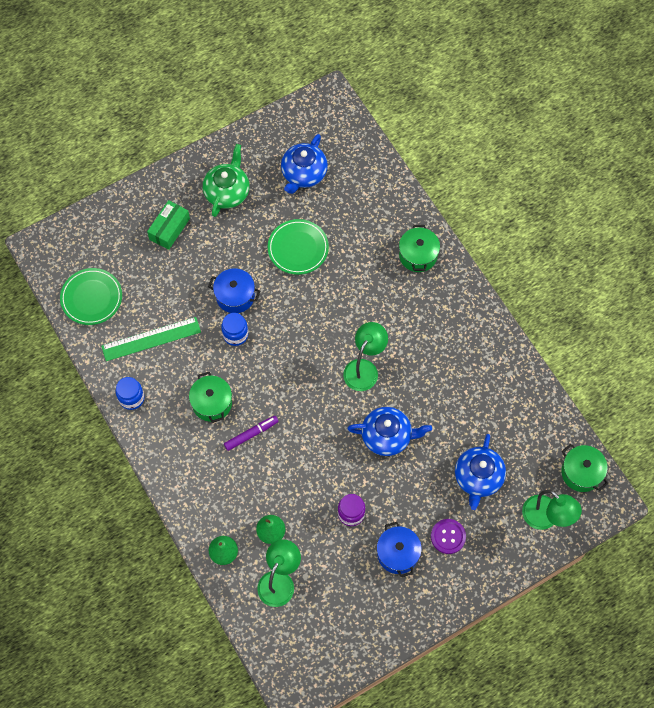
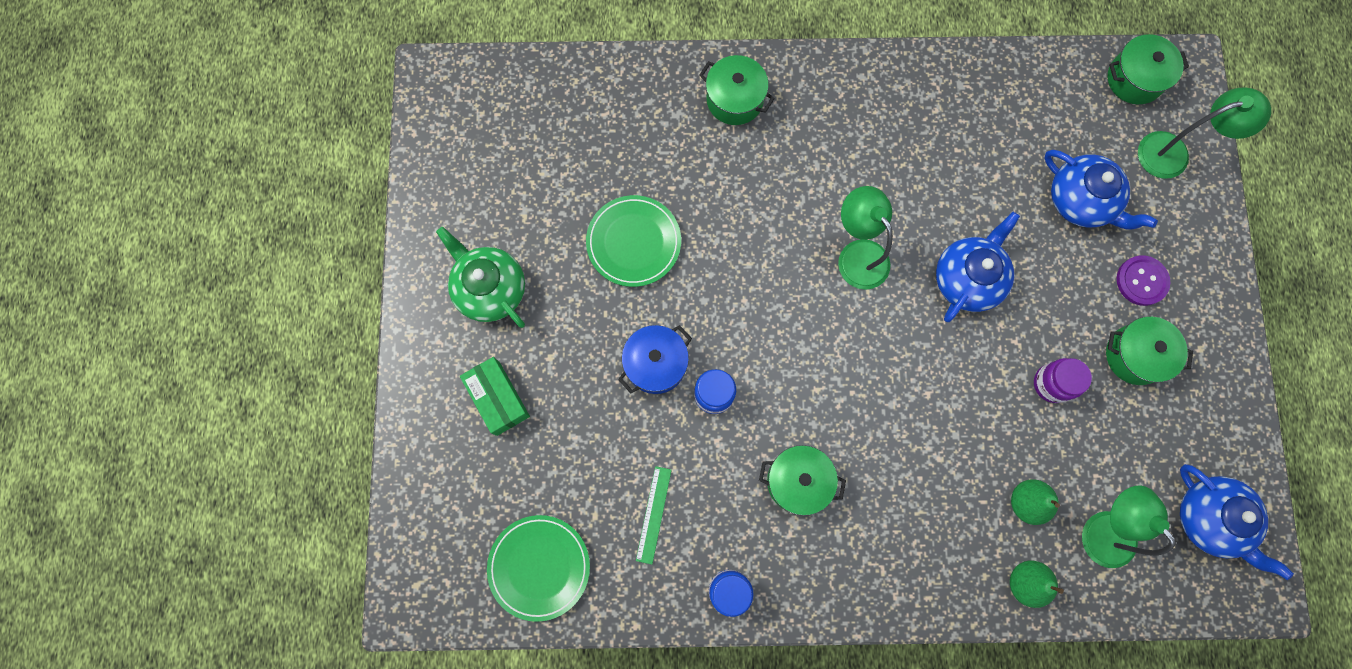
camera: 60 degrees left, 10 degrees up
green ruler [101,317,201,361] -> green ruler [636,466,672,564], size x0.60
purple marker [224,416,279,451] -> none
blue teapot [281,134,328,194] -> blue teapot moved to [1180,464,1294,580]
blue pot [377,522,422,577] -> green pot [1106,317,1193,385]

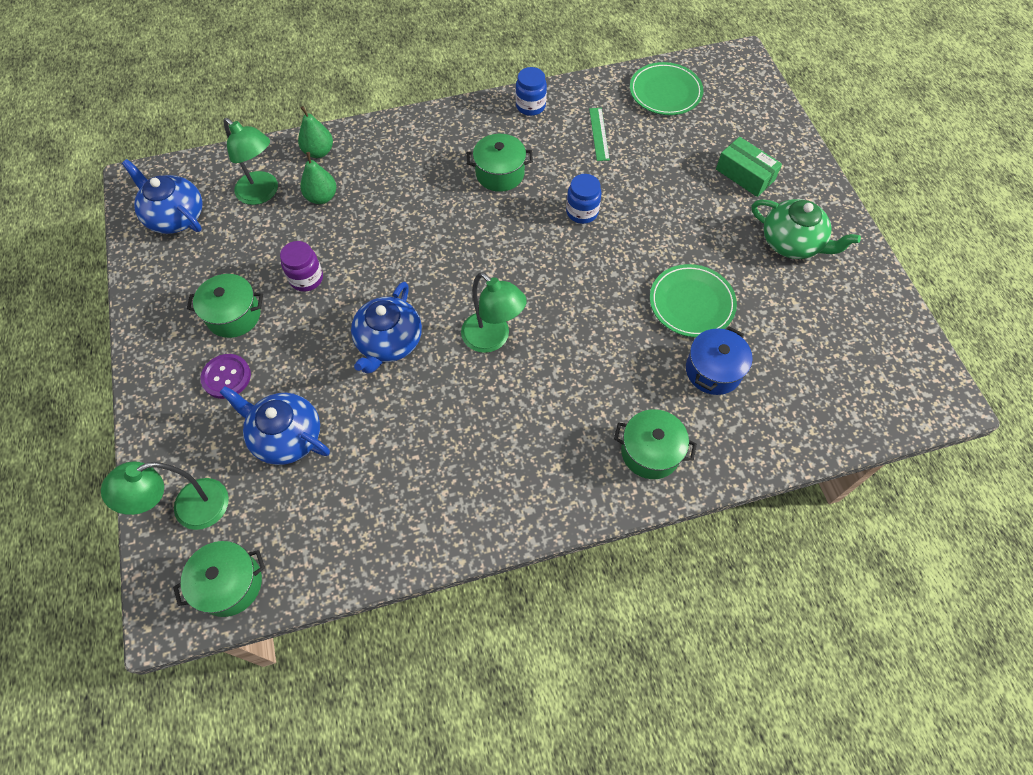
camera: 165 degrees right, 15 degrees down
blue pot [618,325,692,394] -> blue pot moved to [686,326,753,395]

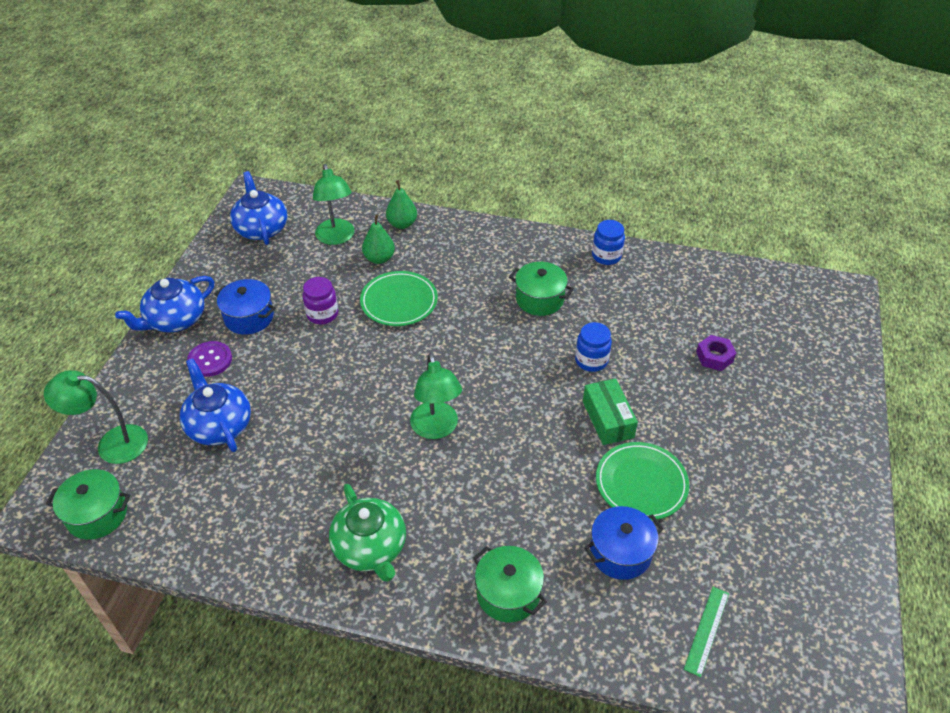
camera: 30 degrees right, 15 degrees down
green pot [187,274,263,338] -> blue pot [214,279,276,335]
blue teapot [351,282,422,374] -> blue teapot moved to [115,276,214,333]
green ruler [589,108,610,161] -> green ruler moved to [684,587,729,677]
green plate [630,62,703,115] -> green plate moved to [360,271,438,326]
green box [716,137,782,197] -> green box moved to [583,378,638,445]
green teapot [752,199,861,259] -> green teapot moved to [329,484,406,582]
none -> purple nut [696,335,736,371]

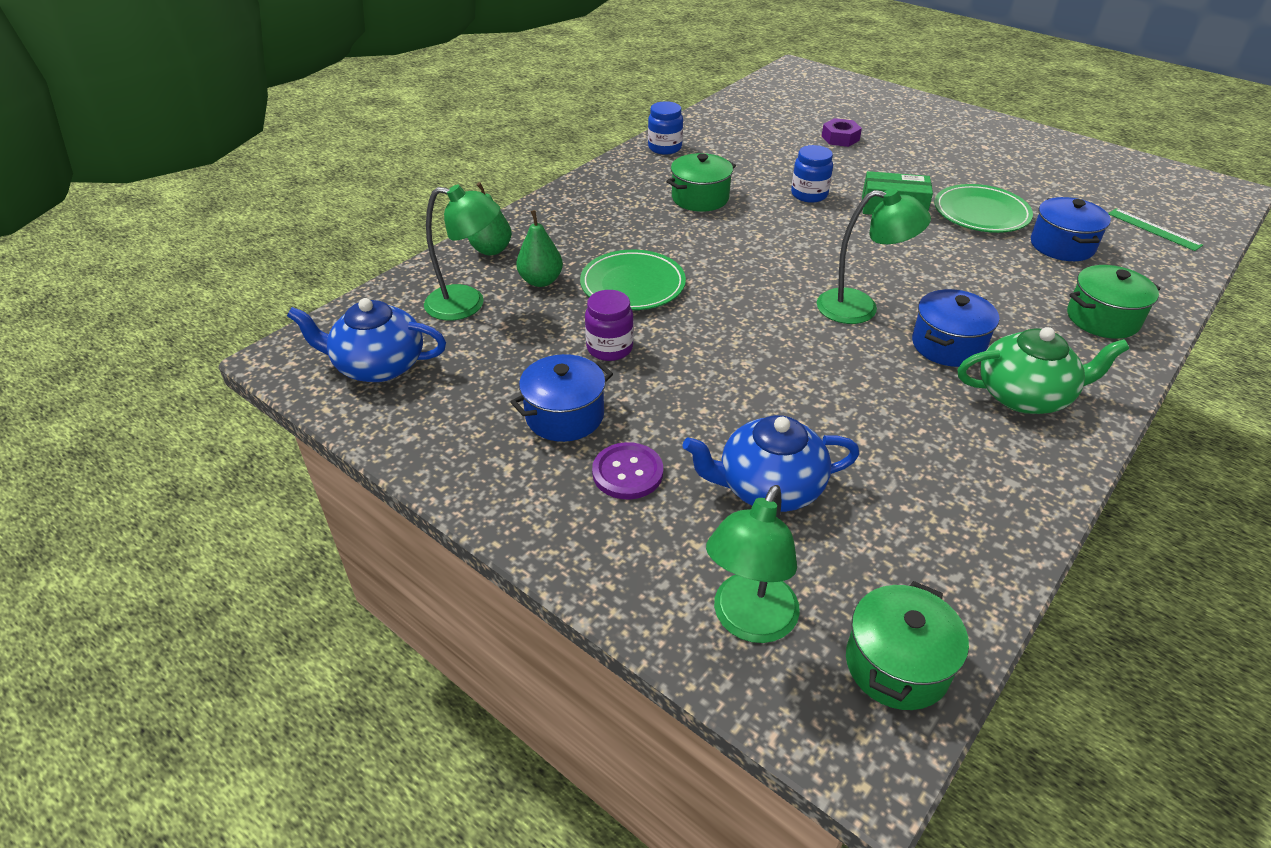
camera: 65 degrees left, 5 degrees down
blue teapot [115,276,214,333] -> none
none -> blue pot [912,289,999,367]

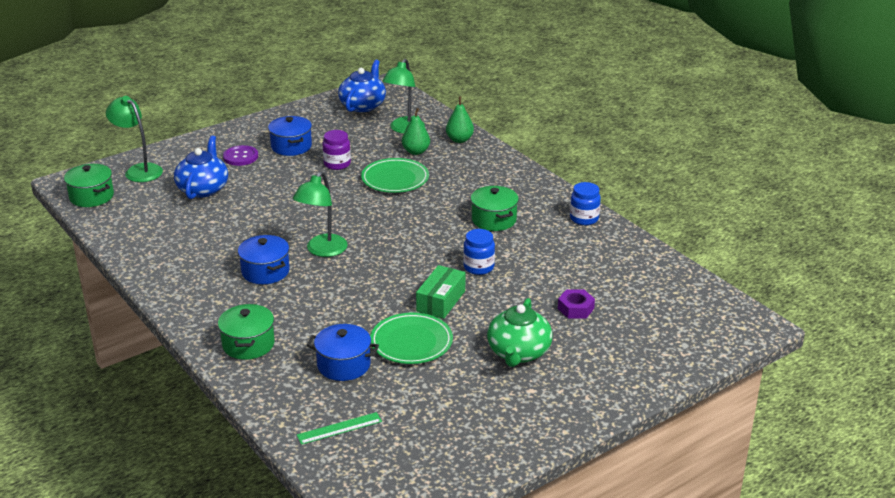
camera: 105 degrees right, 10 degrees down
green teapot [958,327,1129,414] -> green teapot moved to [487,298,553,367]

